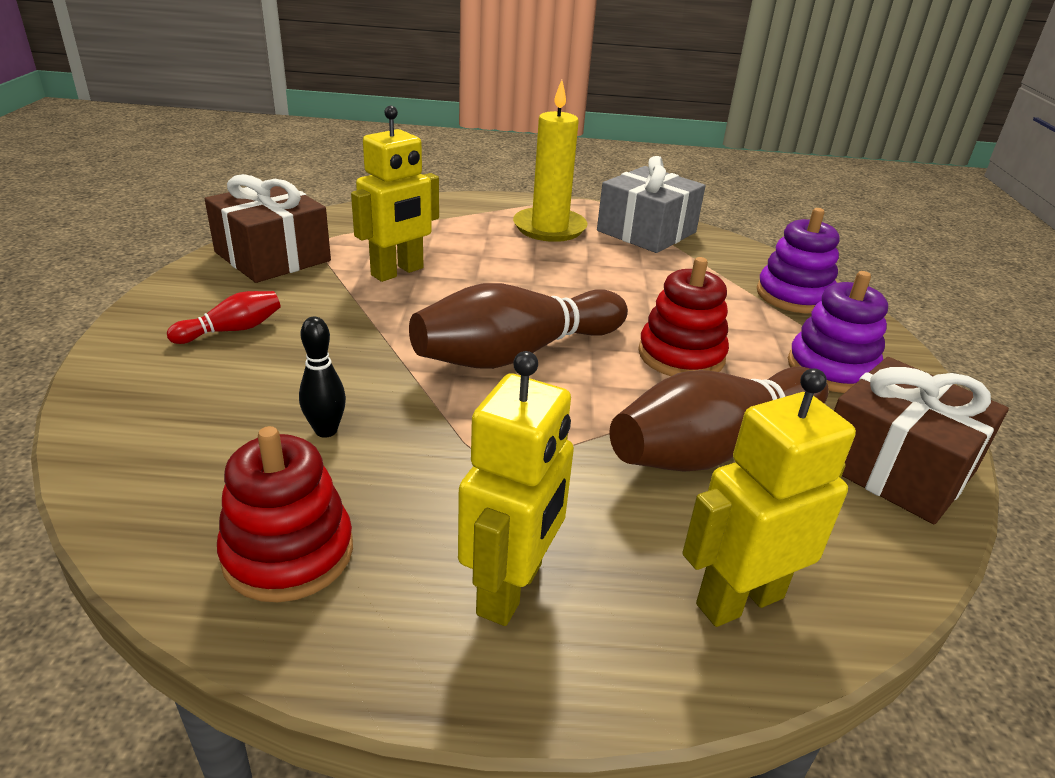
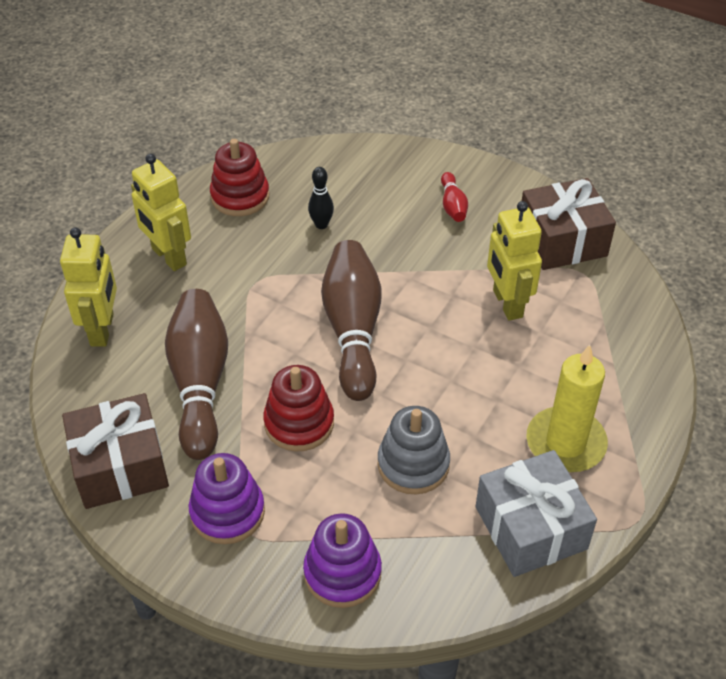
camera: 120 degrees right, 15 degrees up
none -> grey stacking toy [377,406,450,494]

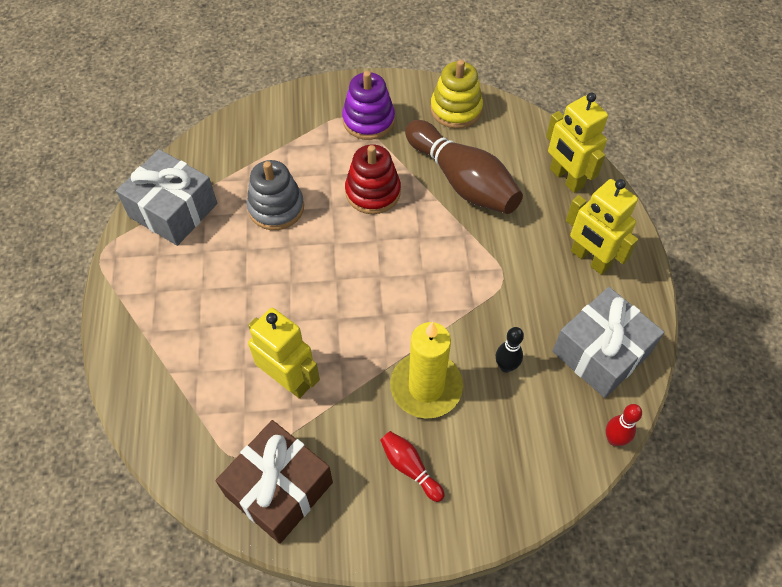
camera: 145 degrees right, 10 degrees up
brown gift [62,393,169,509] -> yellow stacking toy [430,60,483,129]
yellow robot [131,154,191,271] -> yellow robot turned 150 degrees counterclockwise [566,179,638,275]
red stacking toy [210,139,269,216] -> grey gift [552,287,664,398]
purple stacking toy [303,513,382,608] -> none
brown bowling pin [321,240,381,401] -> none
yellow candle [527,345,608,472] -> yellow candle moved to [390,322,463,418]
none -> red bowling pin [606,404,642,446]

